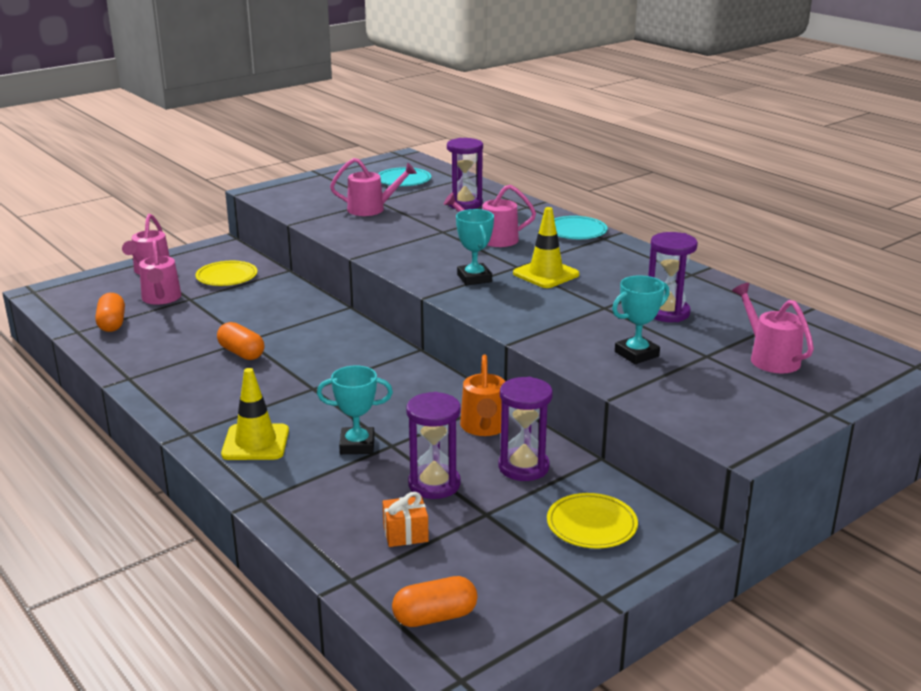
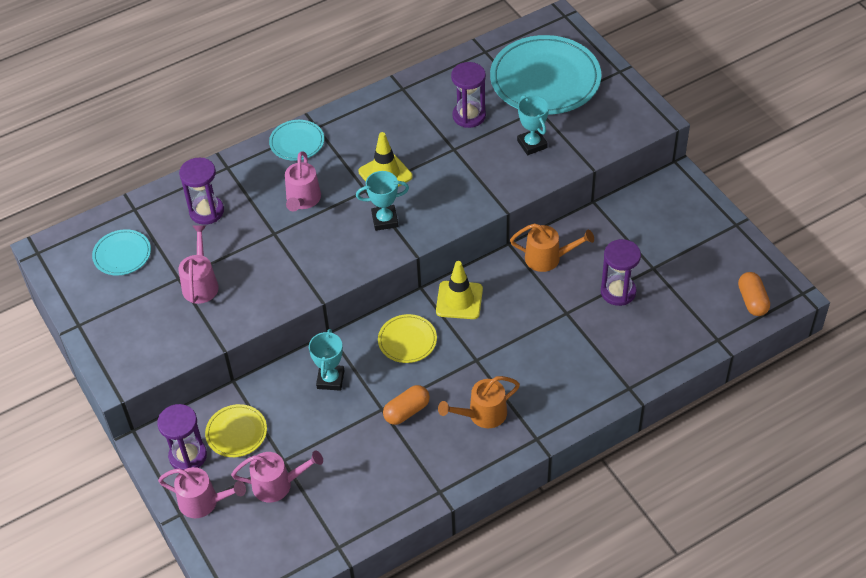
camera: 80 degrees left, 25 degrees up
orange capsule [95,293,125,332] -> none
yellow traffic cone [221,368,289,460] -> yellow traffic cone moved to [436,261,483,319]
turquoise trophy [317,365,393,454] -> turquoise trophy moved to [309,329,344,391]
orange gift [382,492,429,547] -> none
purple hourglass [498,377,553,481] -> purple hourglass moved to [157,404,207,470]
yellow plate [547,493,638,548] -> yellow plate moved to [378,314,437,363]
pink watering can [732,283,814,373] -> turquoise plate [490,35,602,115]
none -> orange watering can [438,376,520,428]

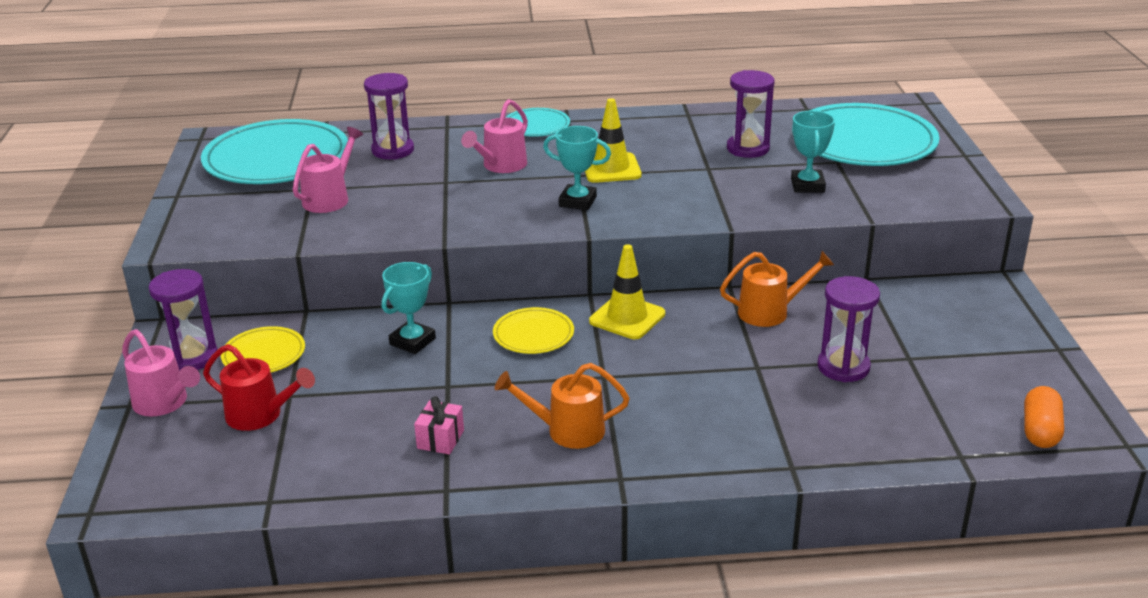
camera: 25 degrees right, 20 degrees down
turquoise plate [92,229,151,275] -> turquoise plate [201,119,348,184], size x2.06
pink watering can [231,451,323,503] -> red watering can [203,344,315,431]
orange capsule [383,385,430,425] -> none
orange watering can [510,223,594,272] -> orange watering can turned 45 degrees counterclockwise [720,251,834,327]
none -> pink gift [414,396,464,454]

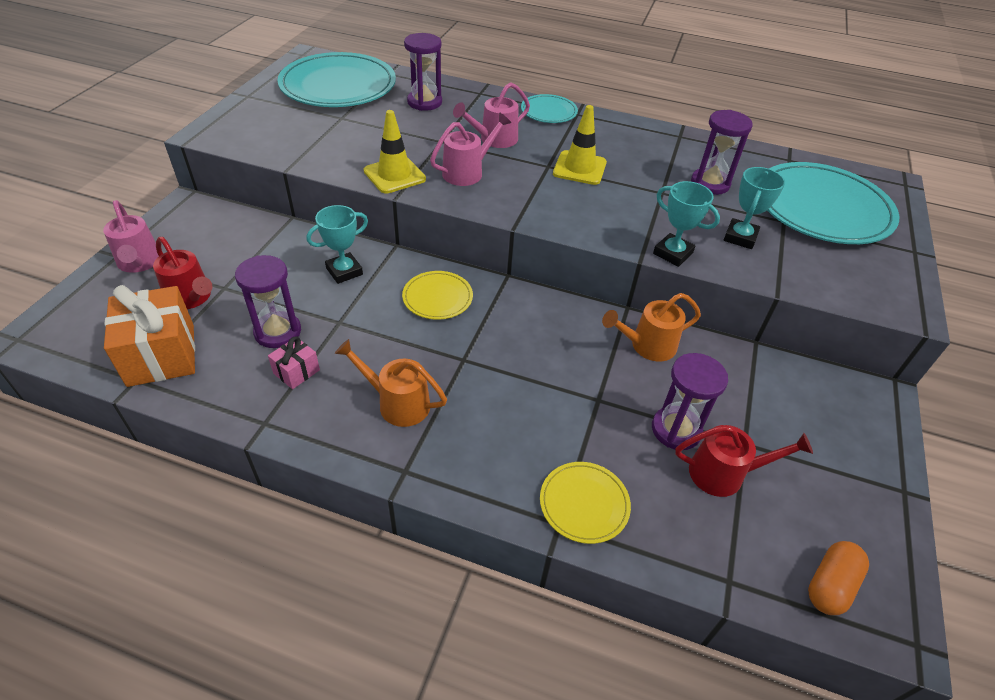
camera: 20 degrees right, 15 degrees up
purple hourglass [149,269,217,371] -> purple hourglass moved to [235,255,301,348]
yellow plate [221,326,305,372] -> yellow plate moved to [540,462,631,544]
pink watering can [293,127,363,213] -> pink watering can moved to [430,112,511,186]
turquoise trophy [543,126,611,210] -> turquoise trophy moved to [653,181,720,267]
yellow traffic cone [589,244,665,339] -> yellow traffic cone moved to [363,110,426,193]
orange watering can [720,251,834,327] -> orange watering can turned 150 degrees clockwise [602,293,701,362]
none -> orange gift [104,285,195,387]
none -> red watering can [675,425,813,497]

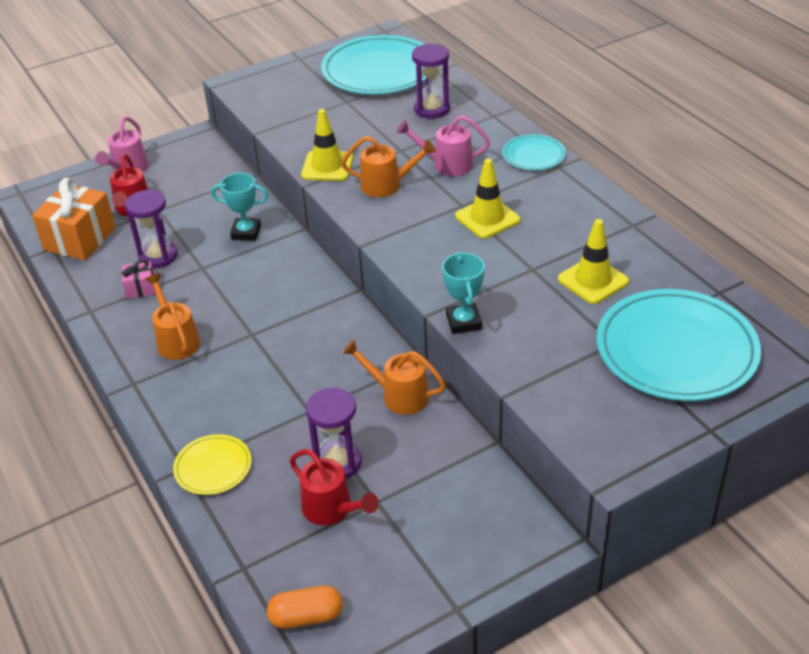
camera: 45 degrees right, 5 degrees down
yellow plate [402,271,473,320] -> none
pink watering can [430,112,511,186] -> orange watering can [341,136,436,197]
purple hourglass [691,110,753,195] -> yellow traffic cone [558,219,629,304]
turquoise trophy [724,167,785,249] -> none

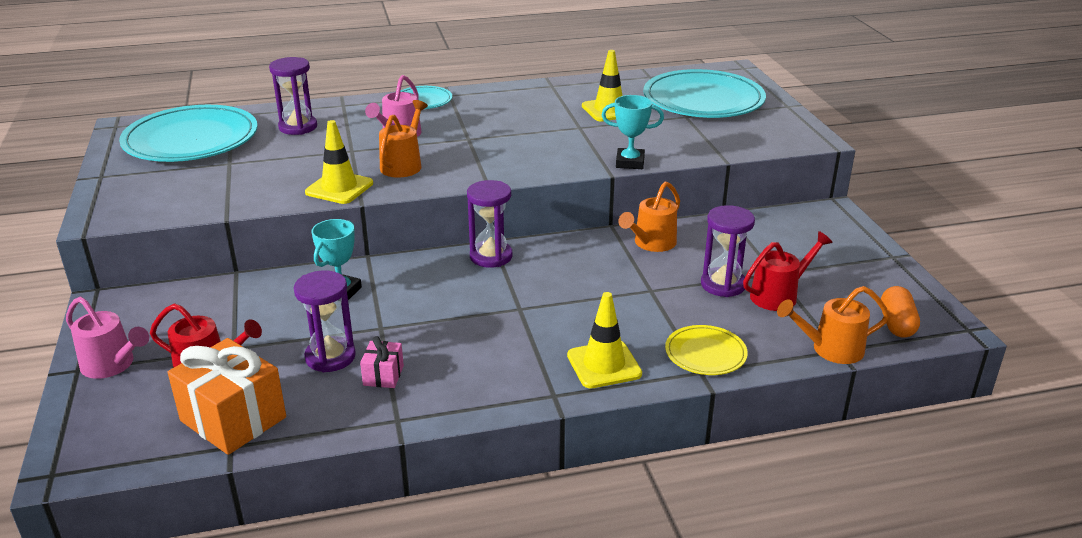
camera: 75 degrees left, 10 degrees down
orange watering can [145,273,200,360] -> orange watering can moved to [777,286,889,364]
yellow traffic cone [455,159,520,239] -> yellow traffic cone moved to [567,292,642,389]
none -> purple hourglass [467,180,512,268]

